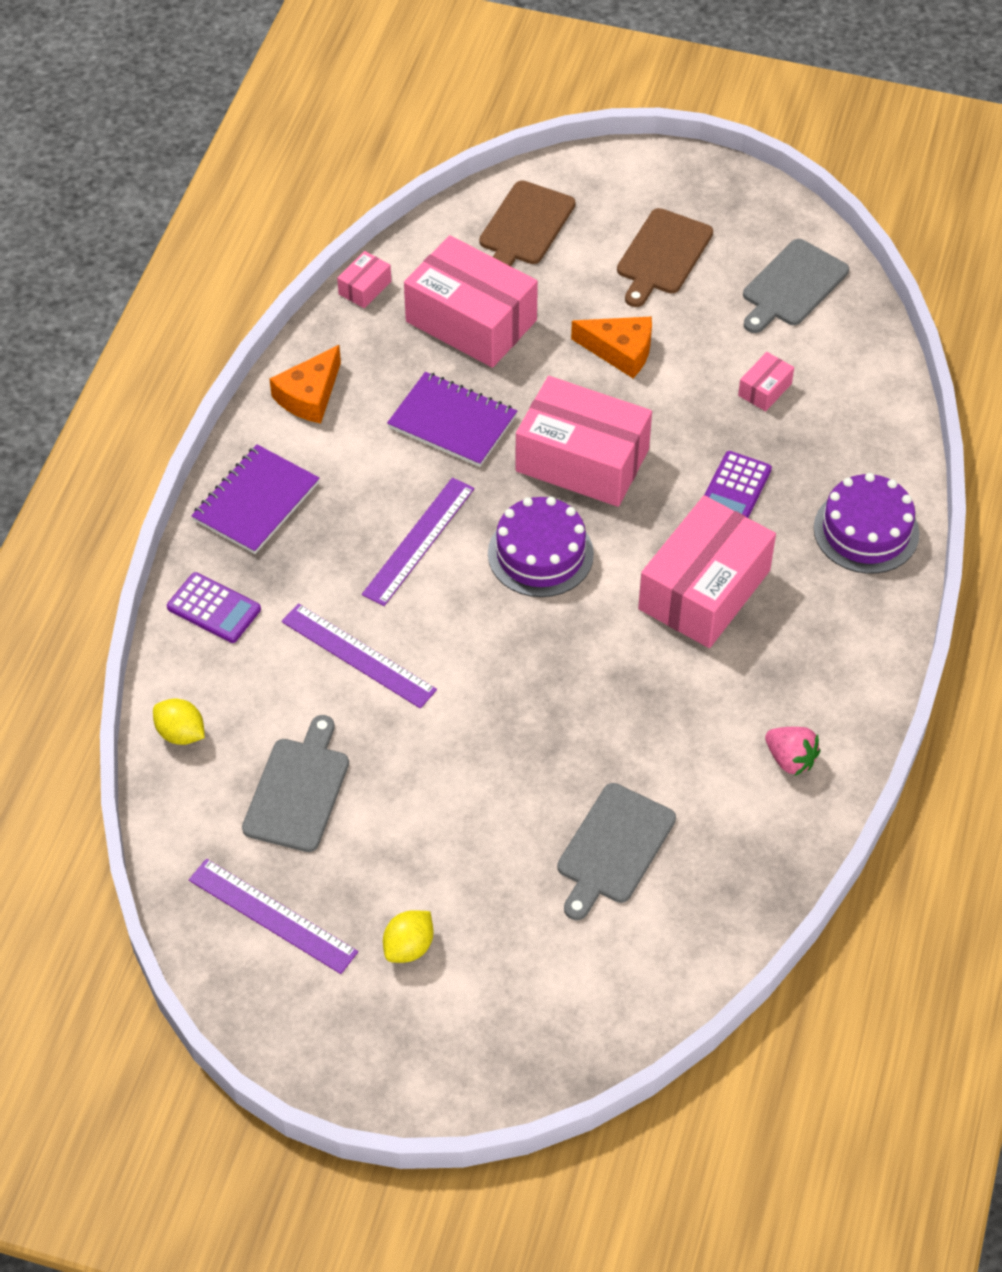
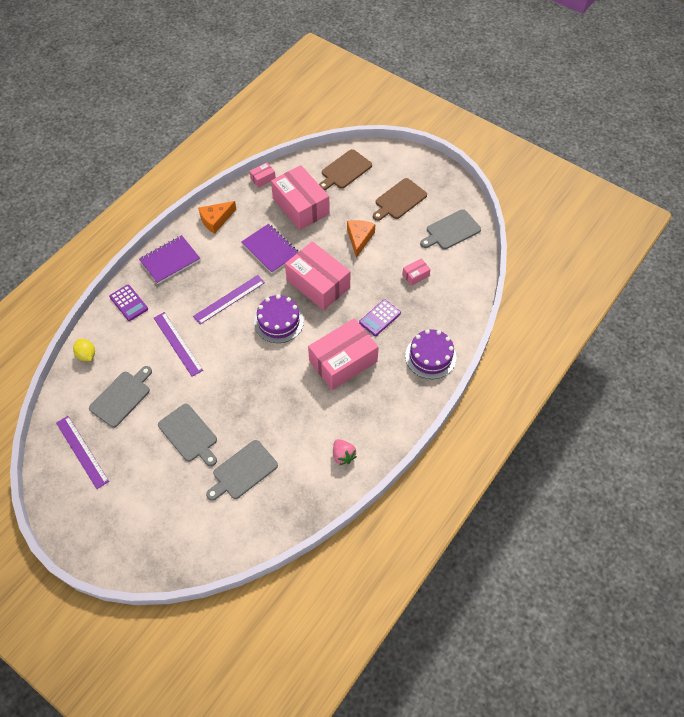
camera: 20 degrees right, 5 degrees up
yellow lemon [383,910,433,963] -> none
orange cheese [571,316,652,378] -> orange cheese turned 120 degrees counterclockwise [347,220,375,258]
none -> grey cutting board [158,404,217,466]

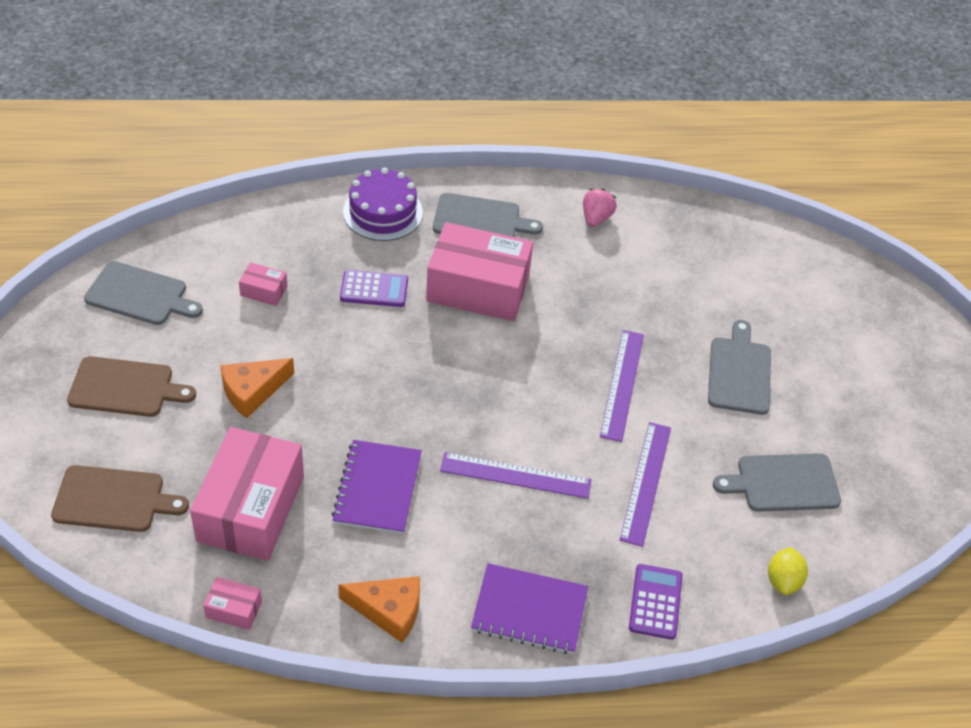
camera: 135 degrees left, 10 degrees down
purple ruler [56,416,109,489] -> purple ruler moved to [600,330,644,442]
grey cutting board [206,440,278,501] -> grey cutting board moved to [433,193,543,237]
purple cake [254,295,304,343] -> none
pink box [285,241,350,310] -> none

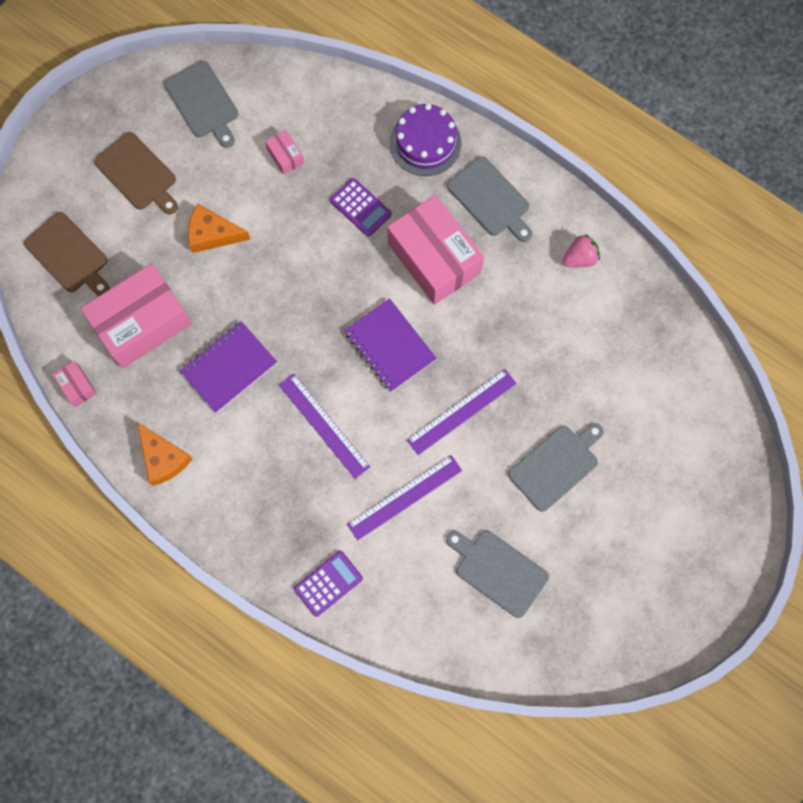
camera: 45 degrees right, 25 degrees up
purple notebook [471,563,588,654] -> purple notebook moved to [344,298,437,392]
yellow lemon [768,547,808,595] -> none

